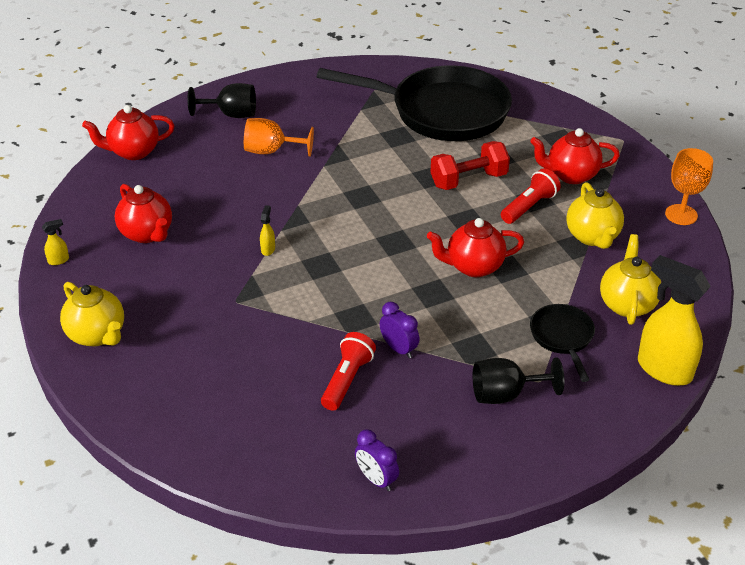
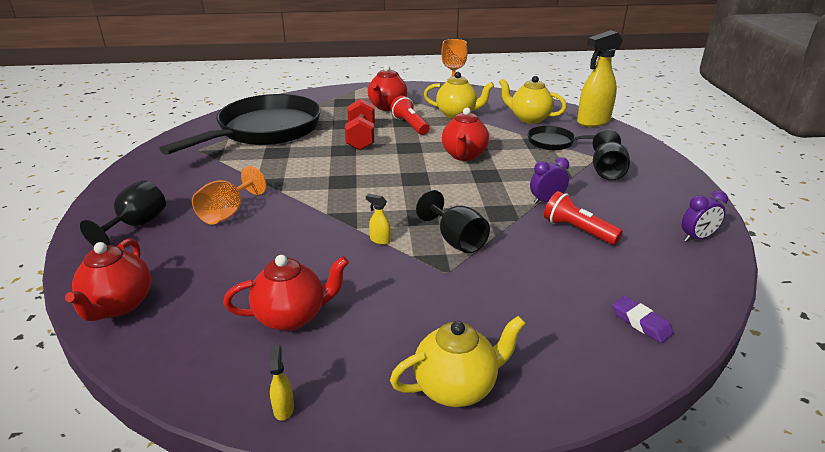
camera: 70 degrees left, 10 degrees down
none -> black goblet [416,190,490,253]
none -> purple eraser [612,296,674,343]

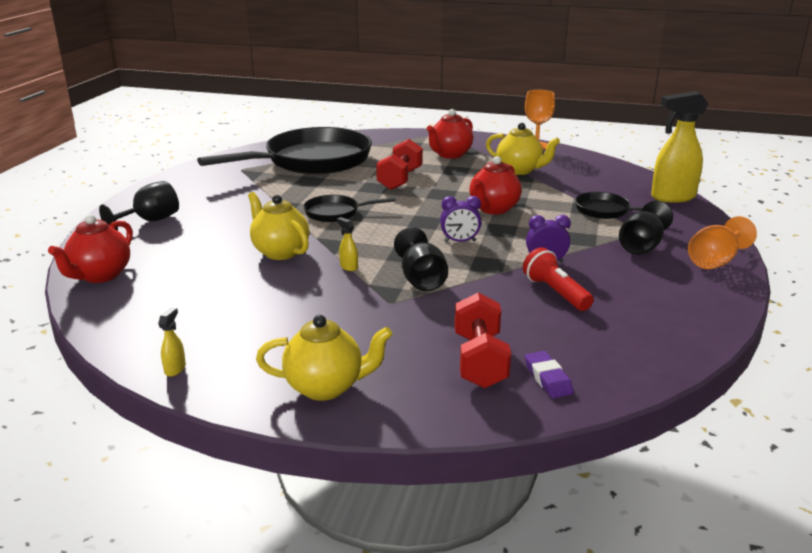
camera: 20 degrees right, 5 degrees down
orange goblet [192,166,267,225] -> orange goblet moved to [688,216,757,269]
red teapot [224,255,349,331] -> none
red flashlight [390,96,429,135] -> none
yellow teapot [499,76,567,124] -> yellow teapot moved to [248,192,309,260]
purple clock [682,191,728,242] -> purple clock moved to [440,196,481,242]
none -> black pan [303,195,396,222]
none -> red dumbbell [455,293,511,388]

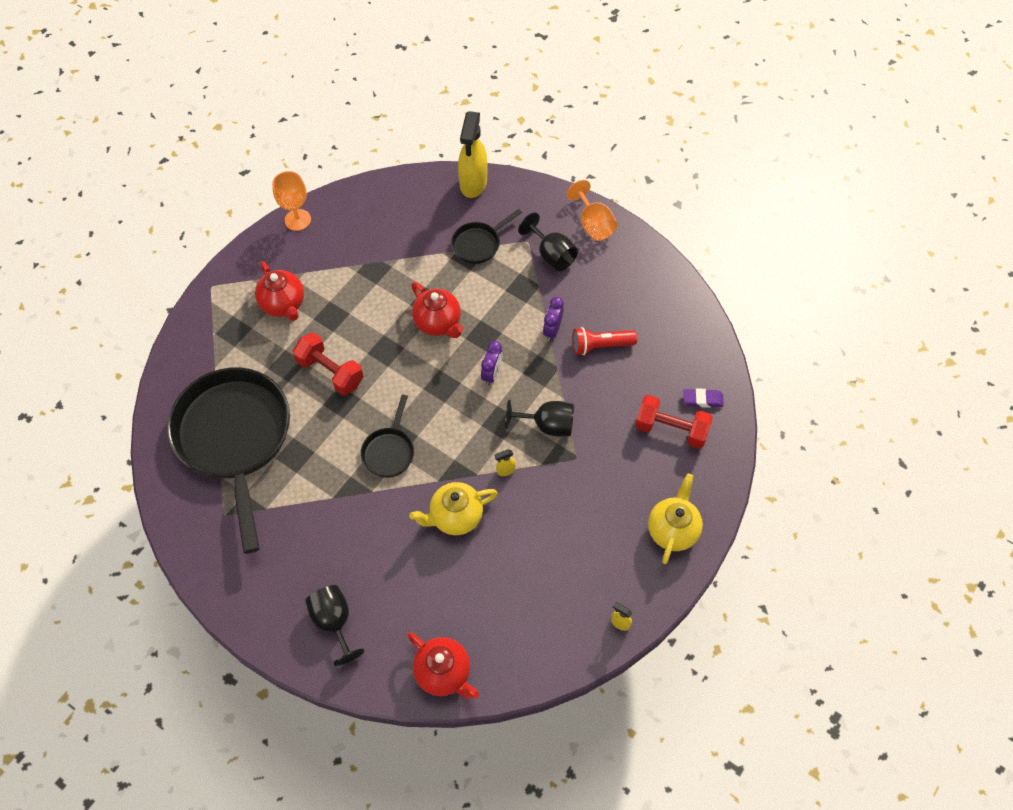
camera: 70 degrees left, 35 degrees up
yellow teapot [486,123,560,175] -> none

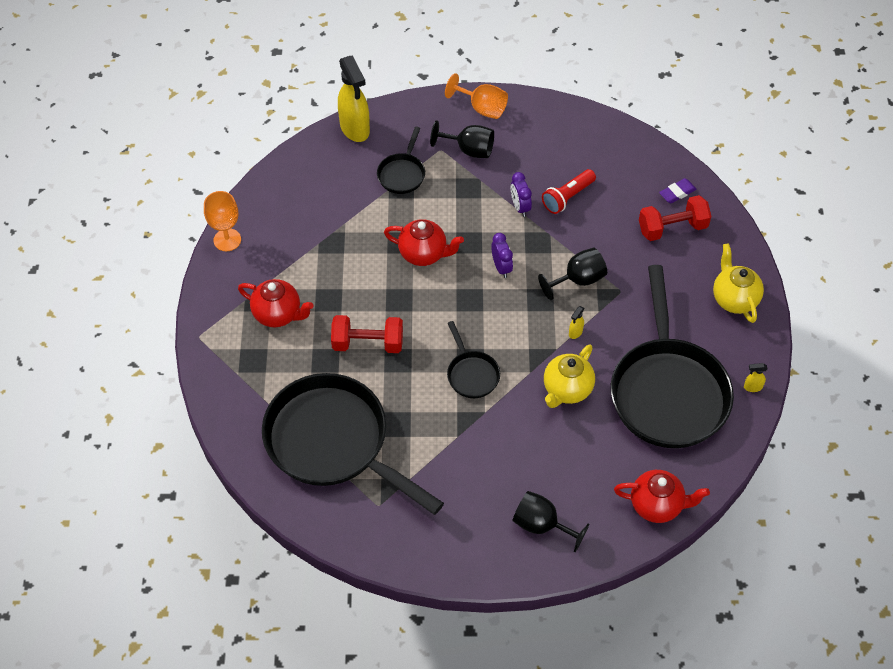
camera: 35 degrees left, 5 degrees down
none -> black pan [611,265,734,448]

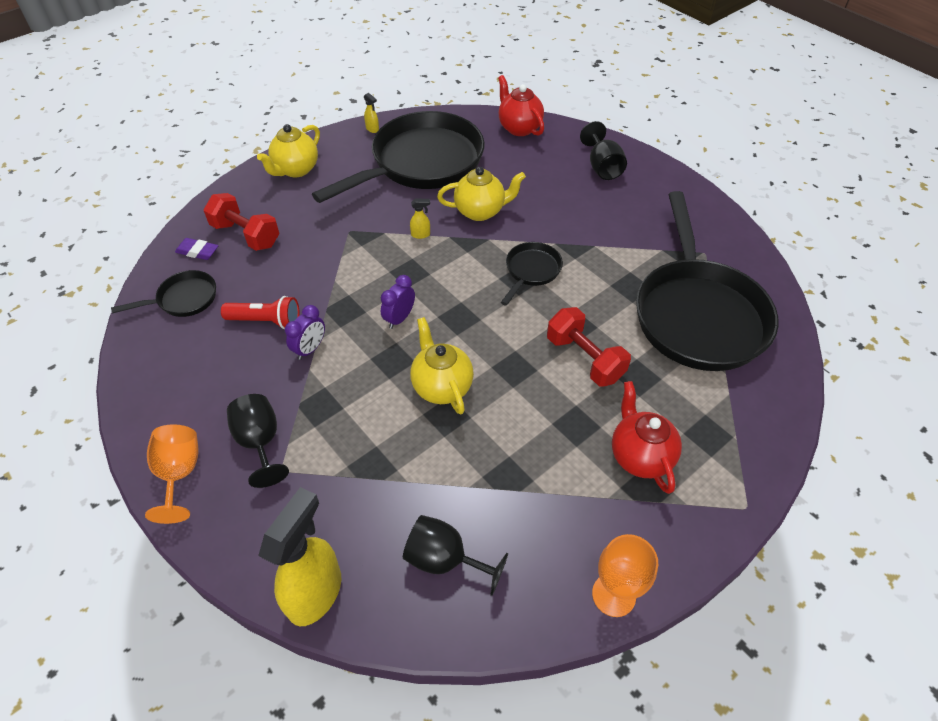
camera: 130 degrees left, 5 degrees down
black pan [377,127,425,194] -> black pan moved to [111,270,216,317]
red teapot [384,219,464,266] -> yellow teapot [410,317,474,414]
black goblet [538,248,607,300] -> black goblet moved to [403,515,508,596]

